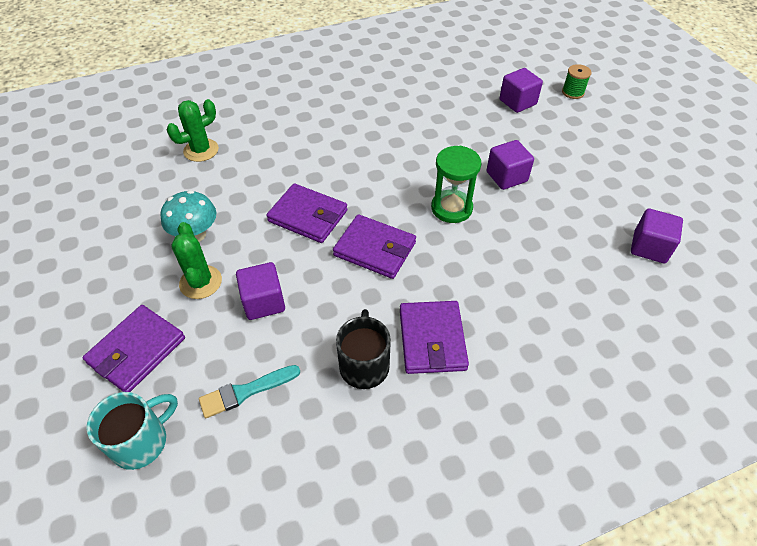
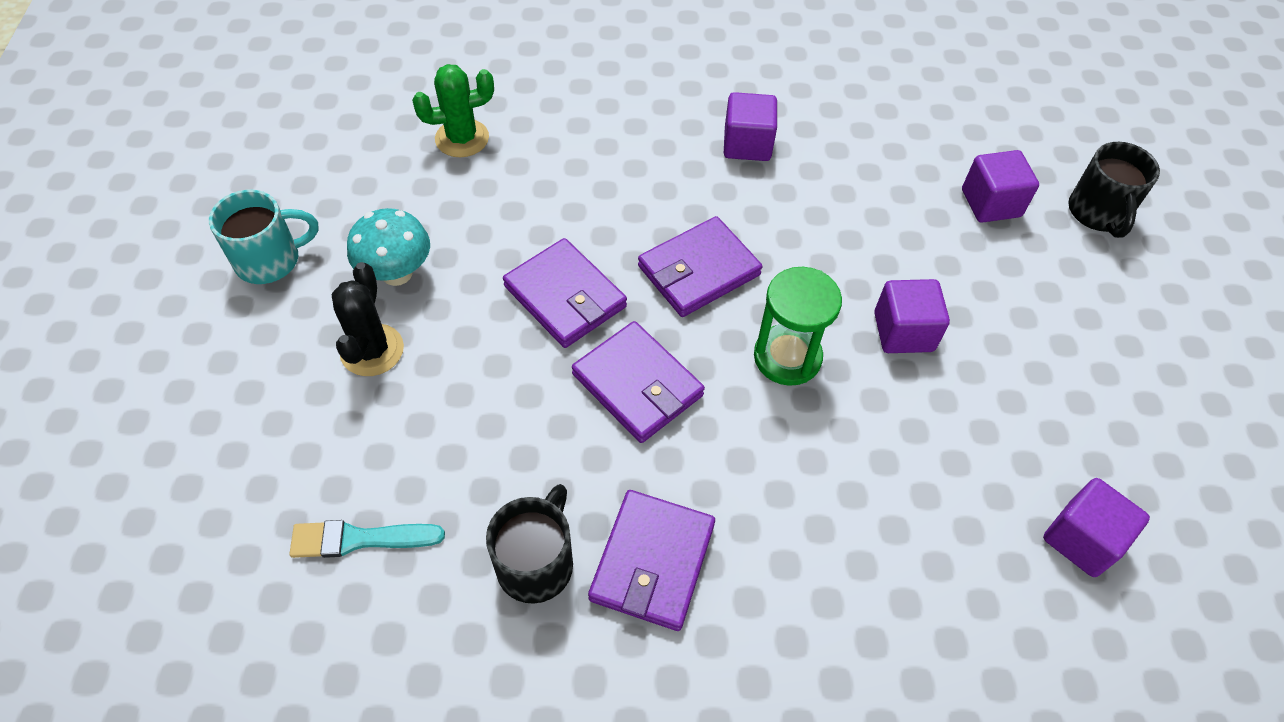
camera: 20 degrees right, 5 degrees up
purple wallet [83,305,185,392] -> purple wallet moved to [638,216,762,317]
turquoise mug [86,392,178,470] -> turquoise mug moved to [209,190,319,284]
green cactus [171,222,222,299] -> black cactus [331,262,404,376]
purple cube [236,262,285,320] -> purple cube moved to [724,92,777,161]
green spool [562,64,591,99] -> black mug [1068,142,1160,238]

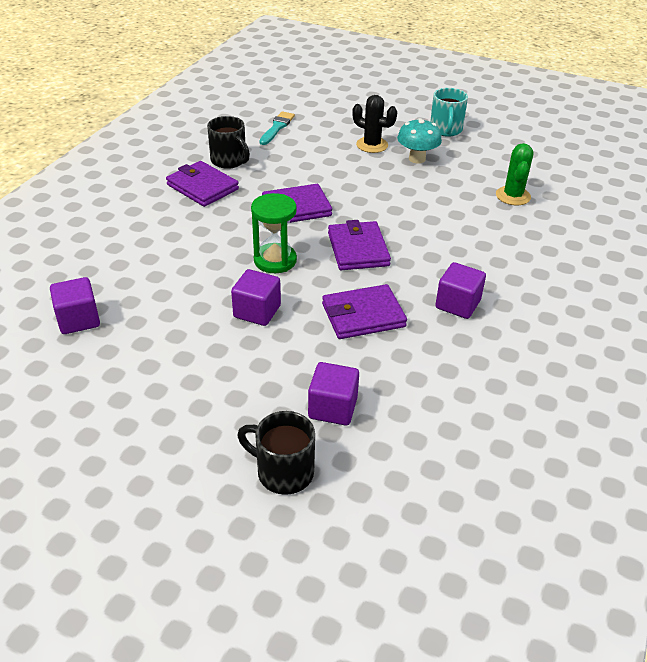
camera: 115 degrees right, 15 degrees down
purple wallet [503,238,627,348] -> purple wallet moved to [322,284,407,339]

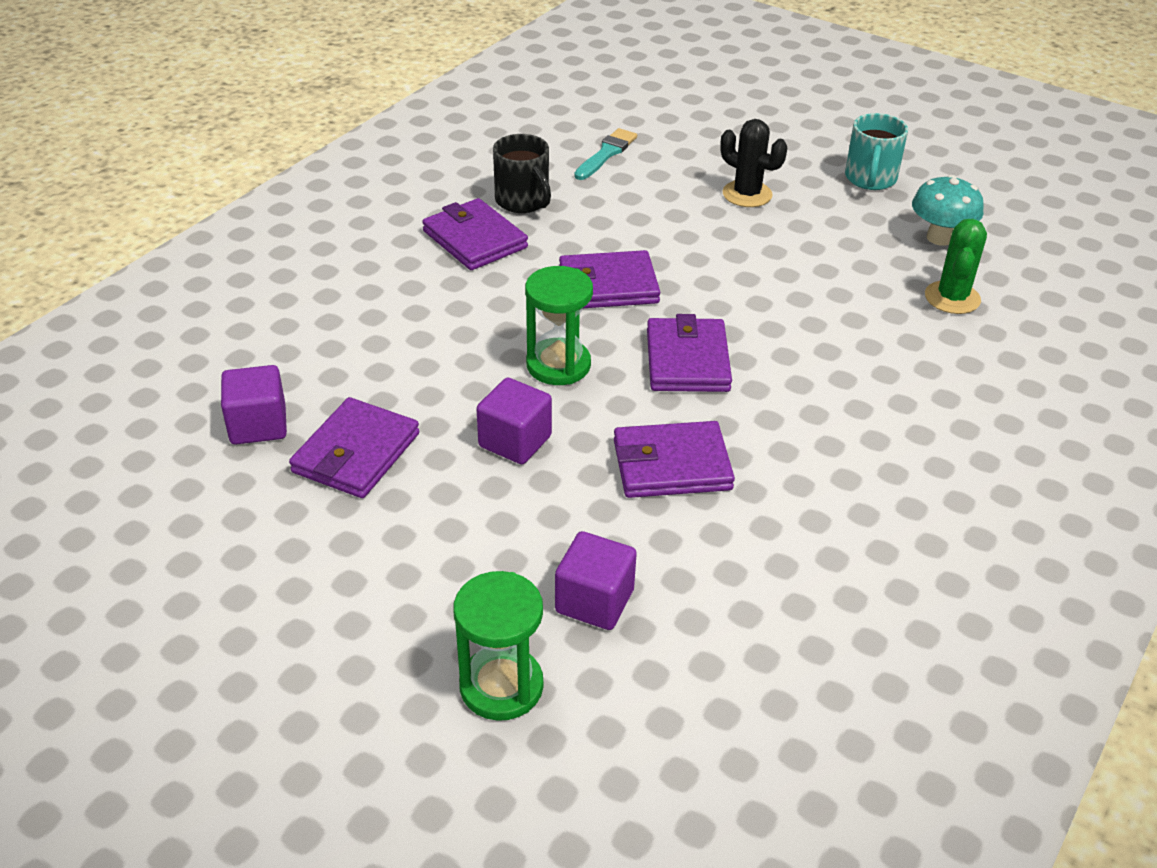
camera: 10 degrees right, 0 degrees up
black mug [237,411,315,495] -> green hourglass [453,571,543,721]
turquoise mushroom [397,118,442,164] -> turquoise mushroom moved to [912,175,983,246]
purple cube [435,262,486,319] -> none
none -> purple wallet [289,397,420,498]

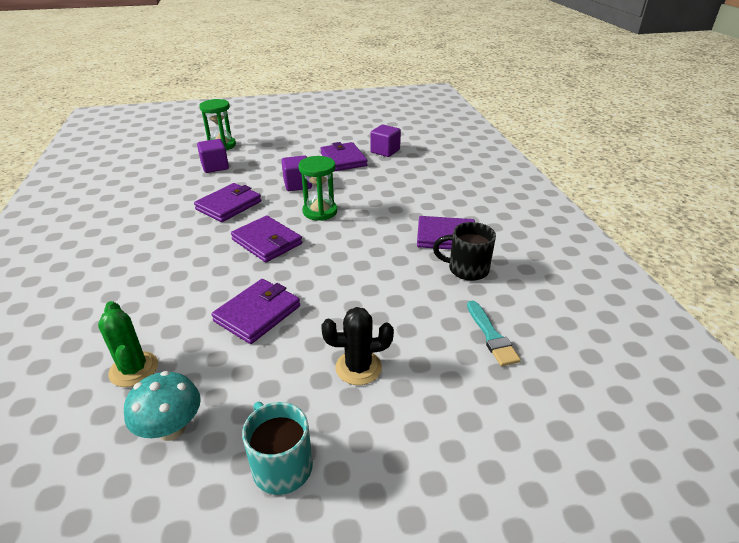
camera: 135 degrees right, 5 degrees down
purple wallet [559,250,660,308] -> purple wallet moved to [211,279,300,344]

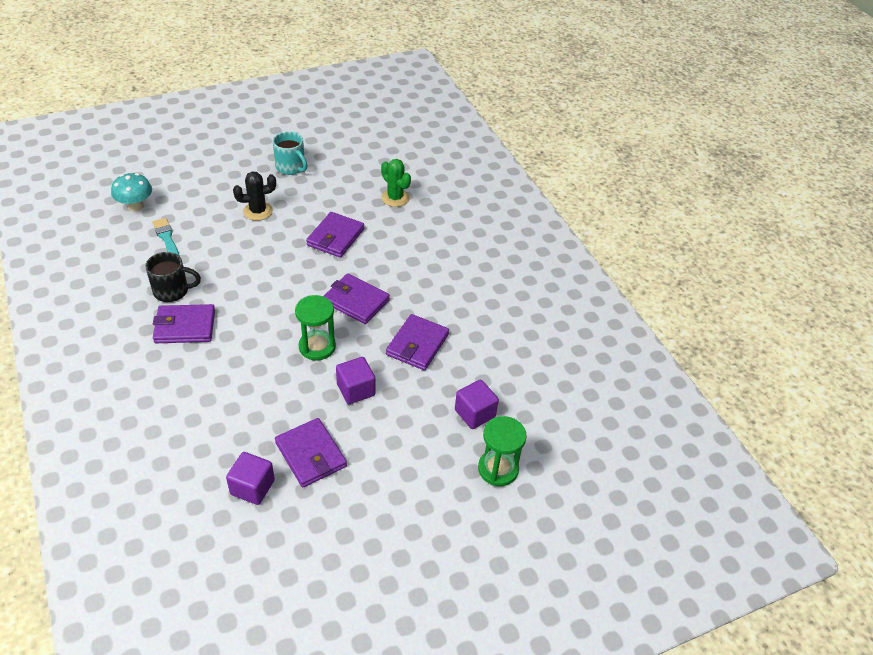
camera: 165 degrees right, 10 degrees up
turquoise mushroom [124,371,201,441] -> turquoise mushroom moved to [111,173,152,212]

